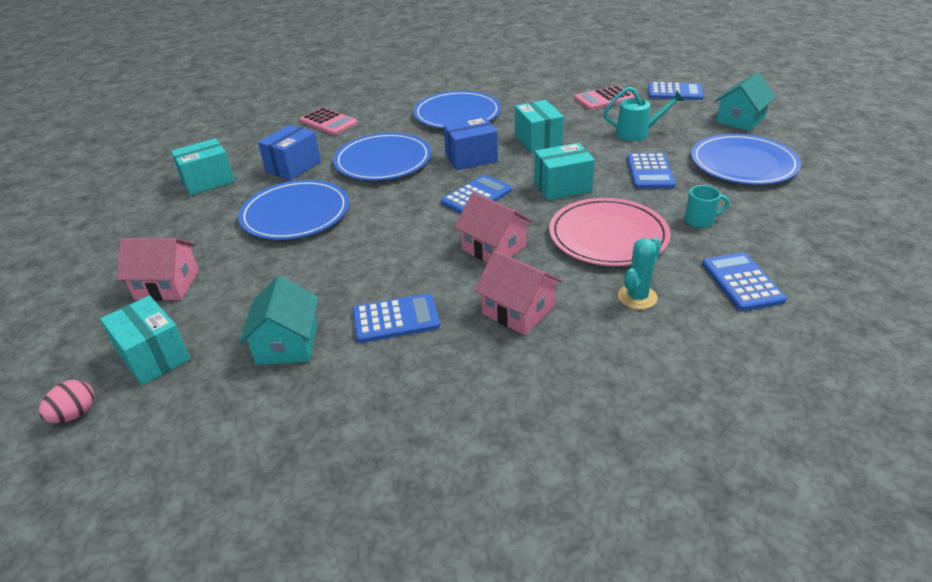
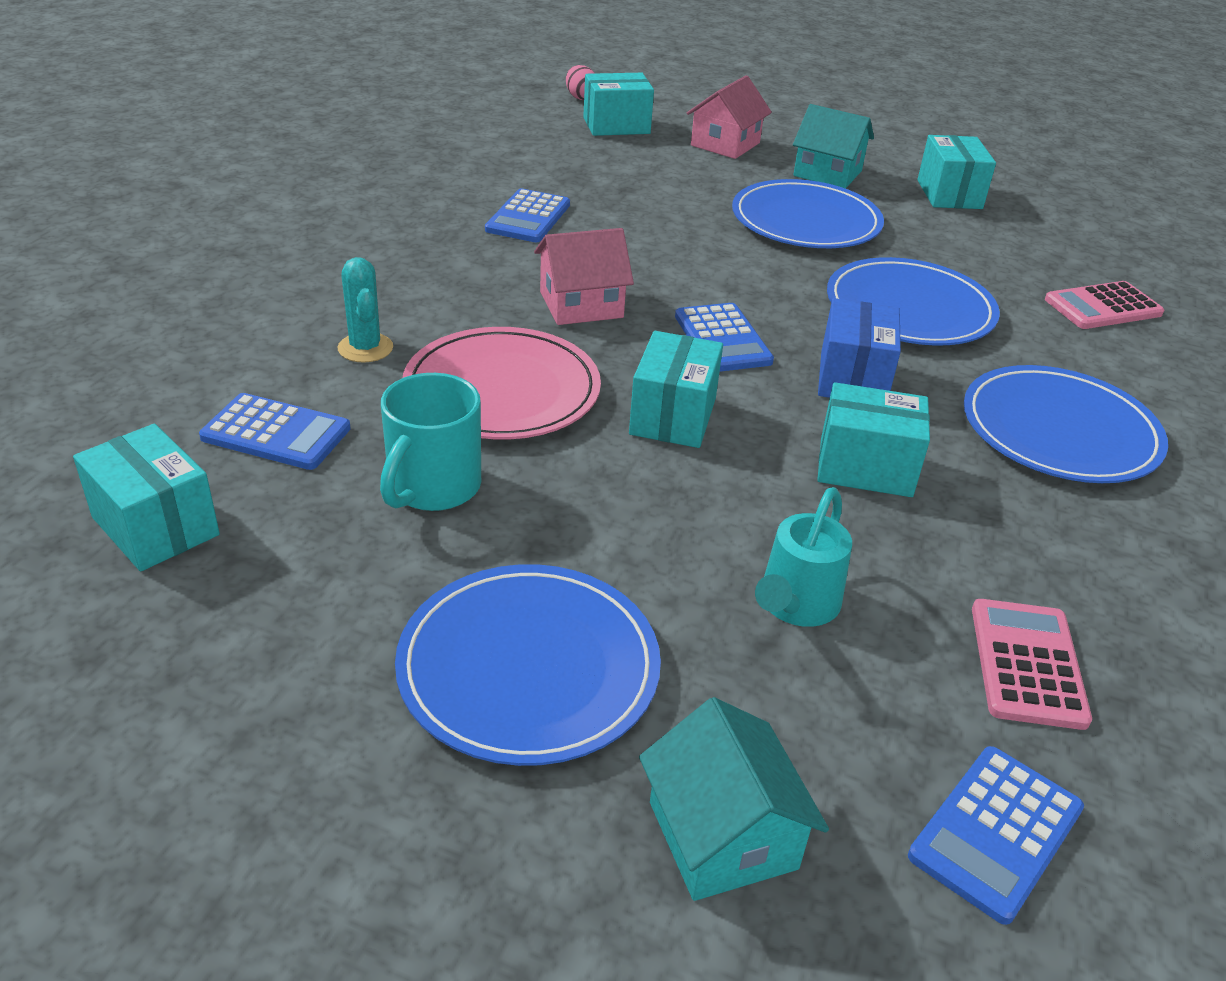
camera: 115 degrees right, 0 degrees up
turquoise house [239,276,319,365] -> turquoise house moved to [793,104,874,189]
blue box [258,125,321,180] -> none
pink house [474,250,562,335] -> none
blue calculator [627,153,676,189] -> none
turquoise mug [685,185,730,228] -> turquoise mug [380,373,481,511], size x1.68
none -> turquoise box [73,424,220,571]

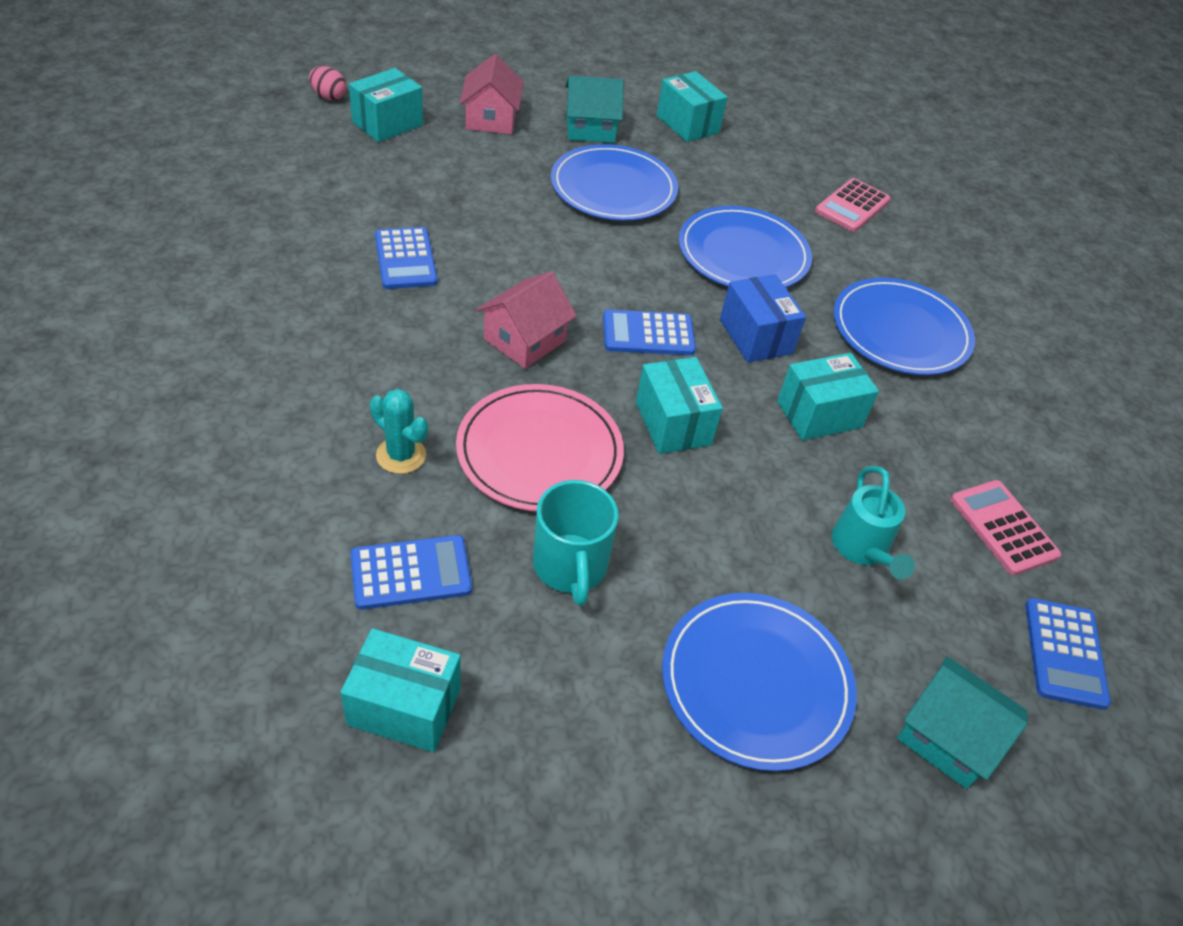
camera: 35 degrees left, 10 degrees up
blue calculator [675,303,774,372] -> blue calculator turned 135 degrees clockwise [603,309,696,355]

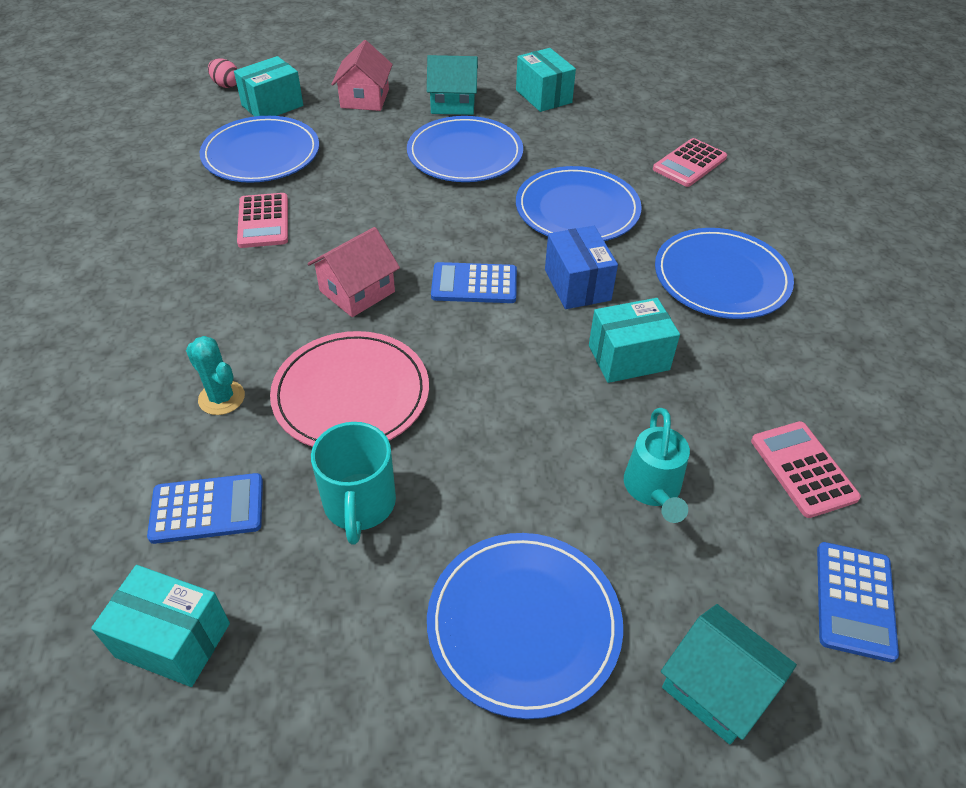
camera: 10 degrees right, 0 degrees up
blue calculator [375,227,438,289] -> pink calculator [237,193,288,248]
turquoise box [636,357,723,454] -> none
none -> blue plate [200,116,319,183]

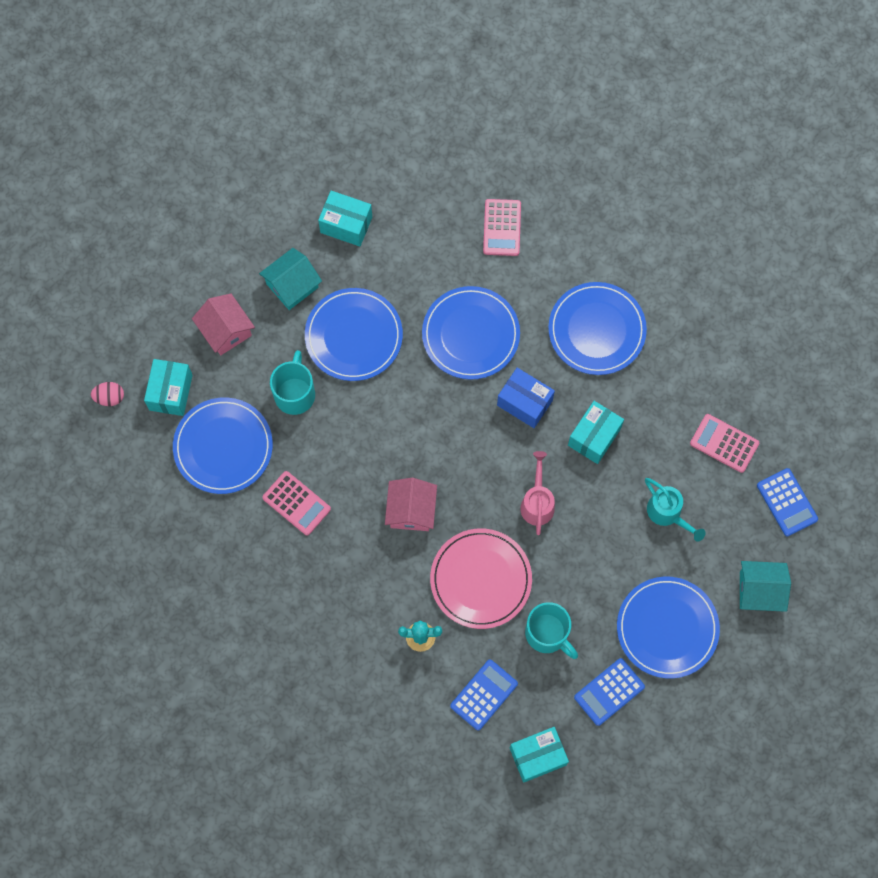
camera: 40 degrees left, 25 degrees up
blue calculator [431,262,517,303] -> blue calculator moved to [574,658,645,726]
none -> turquoise mug [270,350,315,415]
none -> pink watering can [520,451,555,535]

